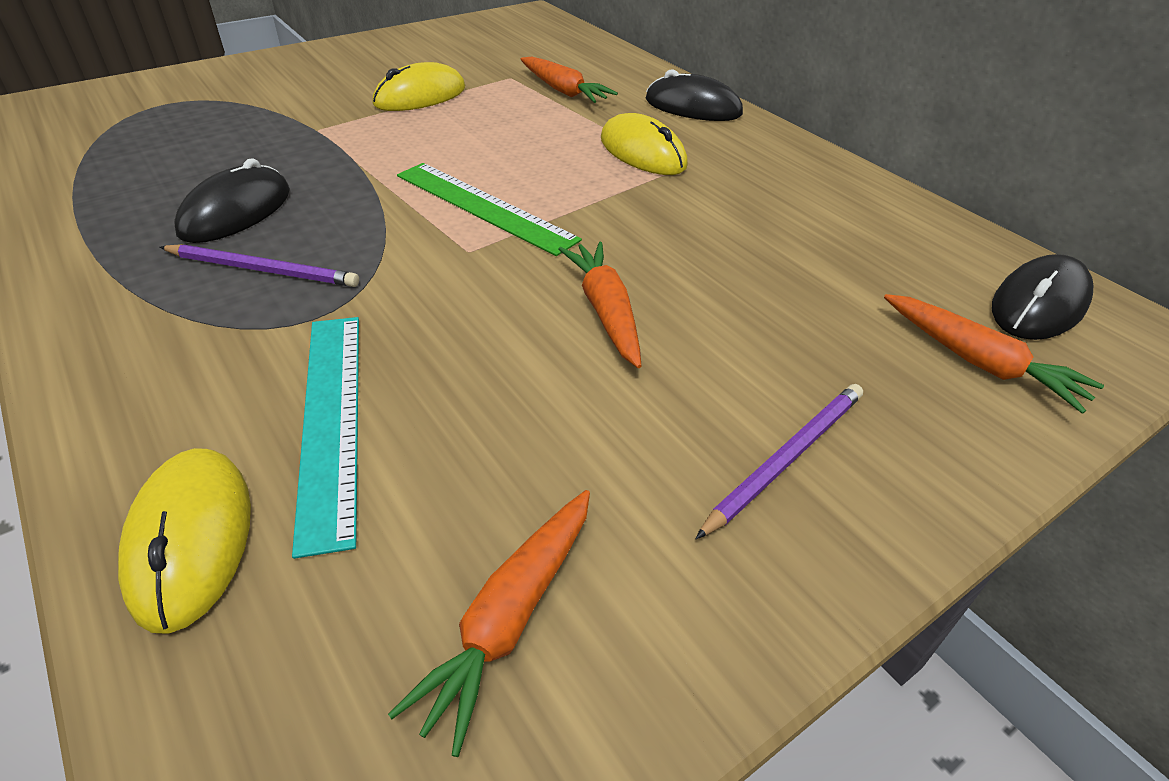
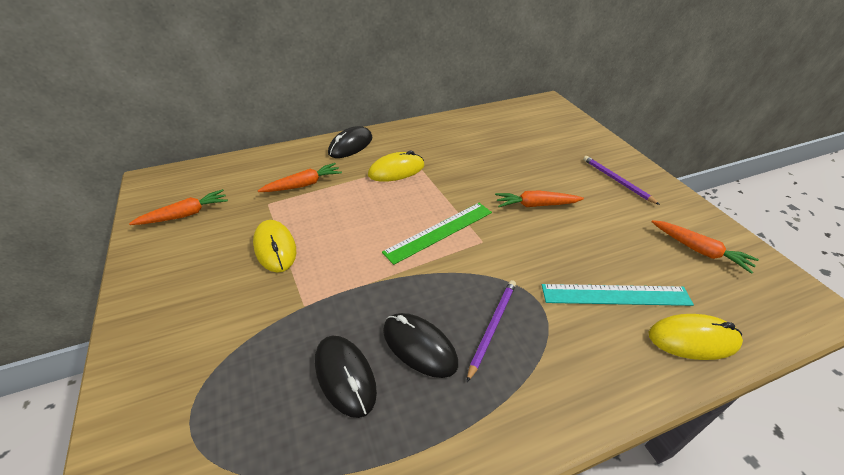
camera: 75 degrees left, 0 degrees up
orange carrot [884,294,1104,413] -> orange carrot moved to [129,189,228,225]
black mouse [992,254,1093,340] -> black mouse moved to [315,336,377,418]

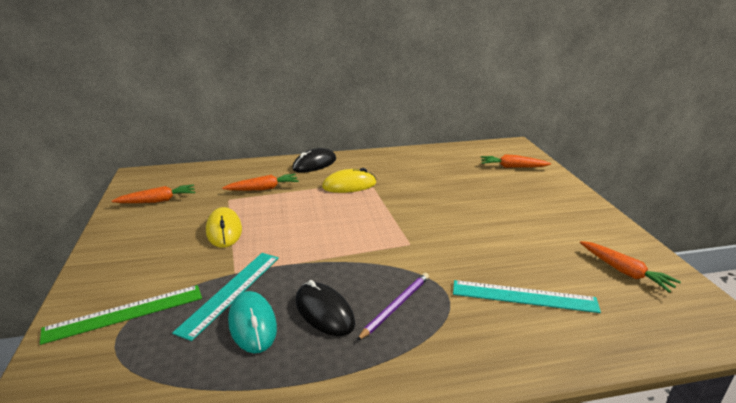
camera: 10 degrees right, 15 degrees down
black mouse [315,336,377,418] -> turquoise mouse [228,291,277,353]
green ruler [382,203,492,265] -> green ruler moved to [40,285,202,345]
orange carrot [495,191,584,207] -> orange carrot moved to [481,154,551,168]
purple pencil [583,156,660,205] -> none
yellow mouse [649,314,743,360] -> none
none -> turquoise ruler [172,253,279,341]

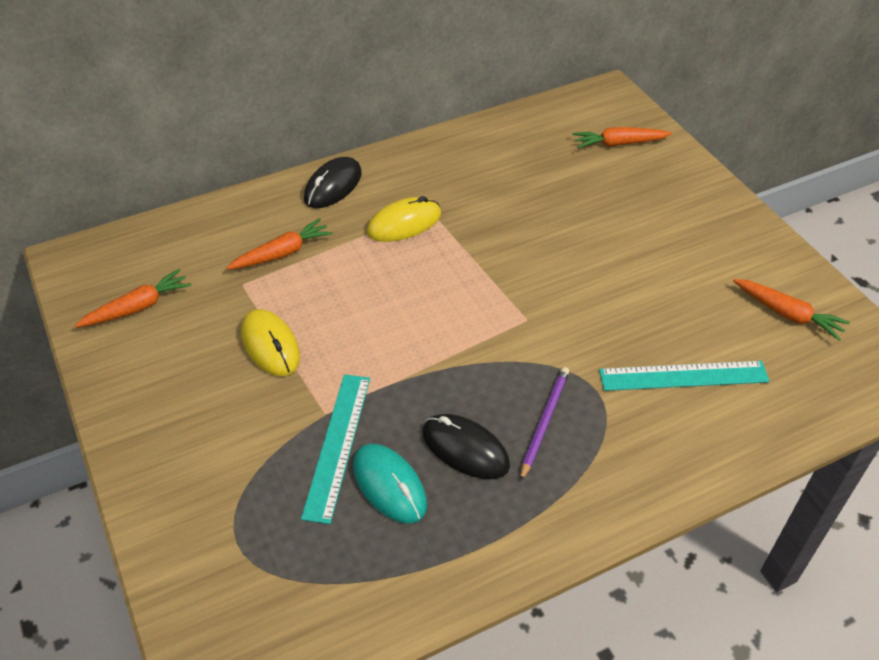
camera: 15 degrees left, 20 degrees up
green ruler [40,285,202,345] -> none

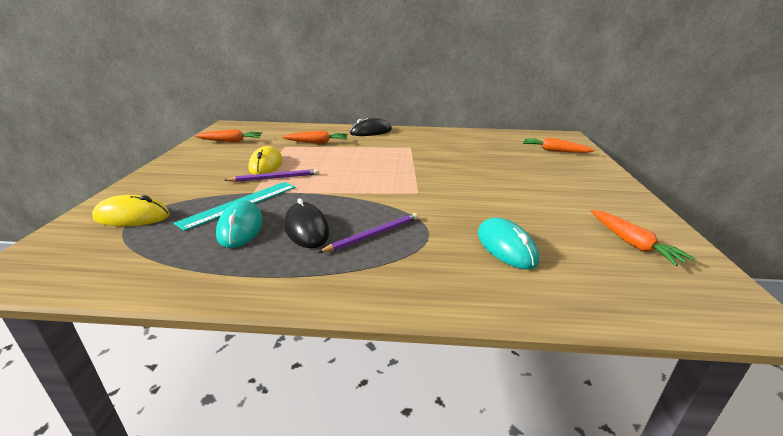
camera: 30 degrees right, 20 degrees down
yellow mouse [367,196,441,242] -> yellow mouse moved to [92,195,170,226]
turquoise ruler [599,361,770,391] -> turquoise mouse [478,218,539,270]
none -> purple pencil [225,169,319,182]

